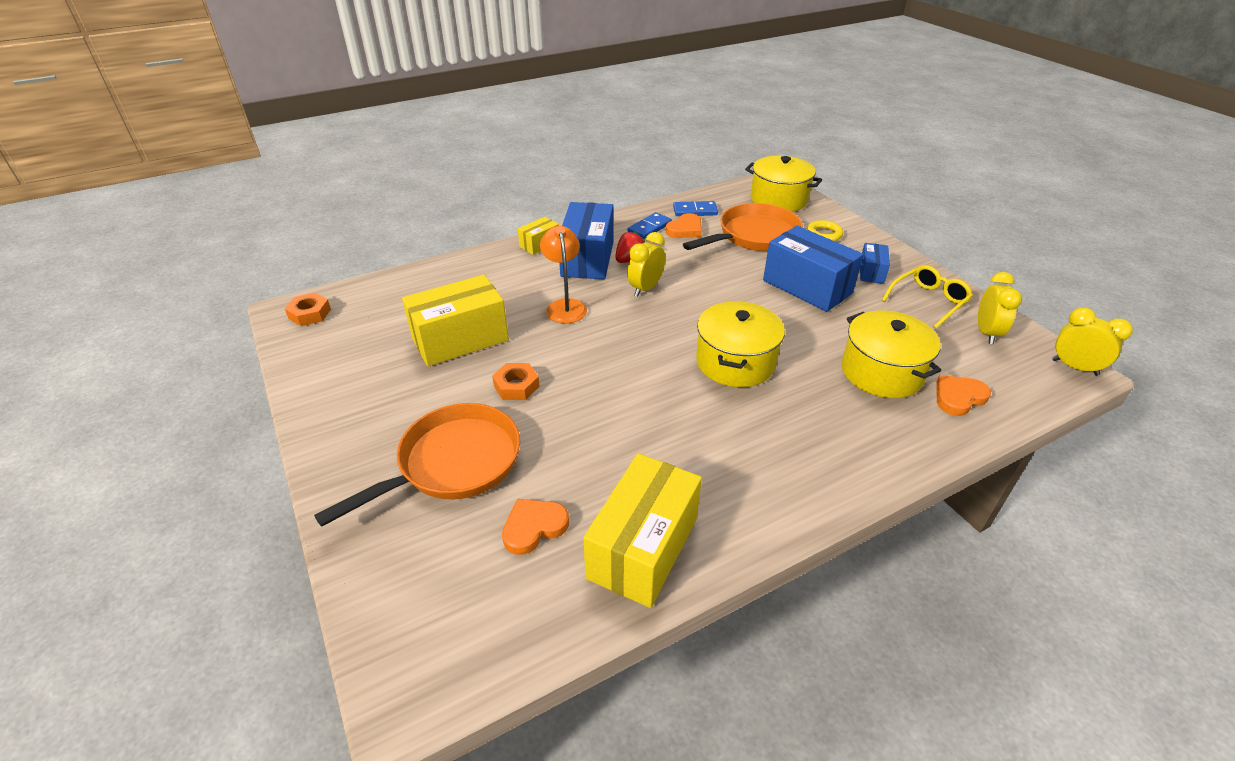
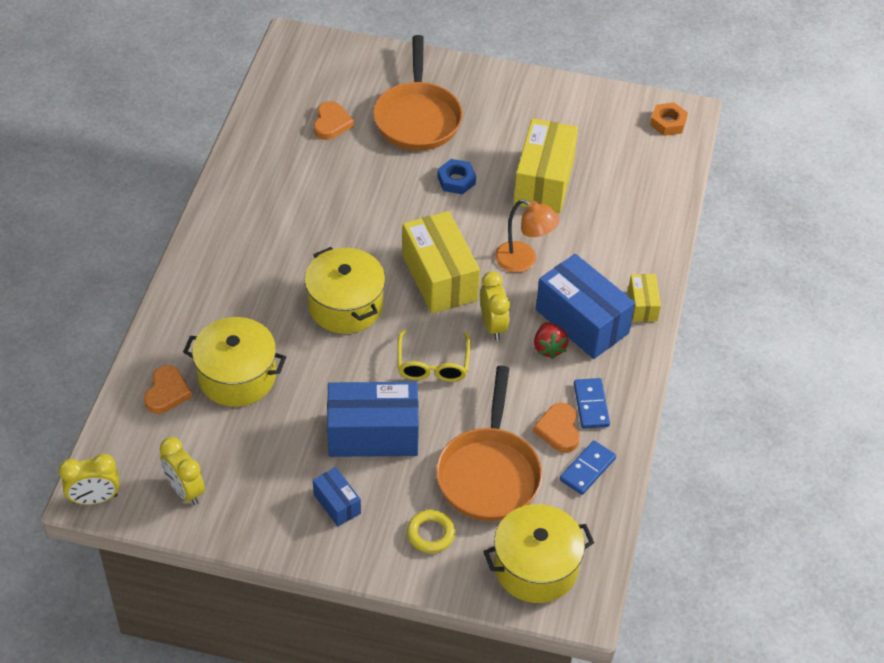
camera: 130 degrees right, 10 degrees up
orange nut [492,363,540,400] -> blue nut [437,159,476,195]
yellow box [583,453,702,608] -> yellow box moved to [402,211,480,314]
yellow glasses [882,265,973,329] -> yellow glasses moved to [397,329,471,382]

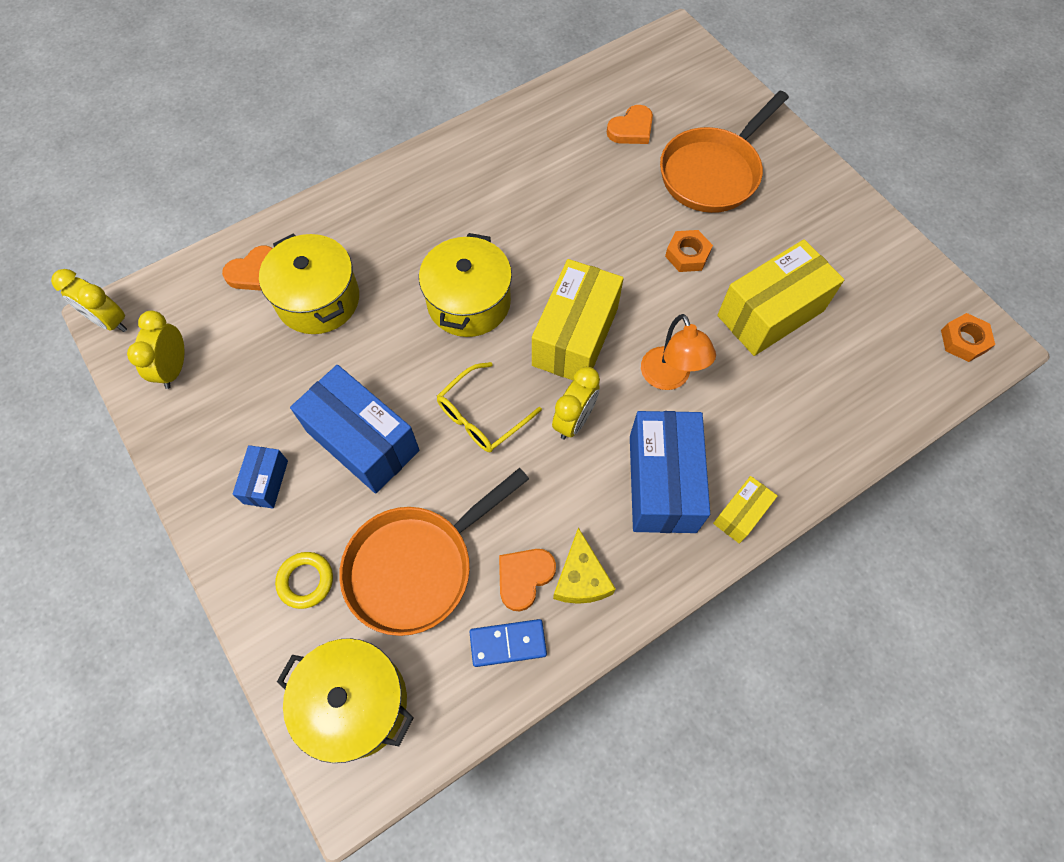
camera: 45 degrees right, 15 degrees up
blue nut [437,159,476,195] -> orange nut [665,230,713,272]
red strawberry [534,322,569,359] -> none
blue domino [574,378,610,429] -> yellow cheese [553,527,616,604]

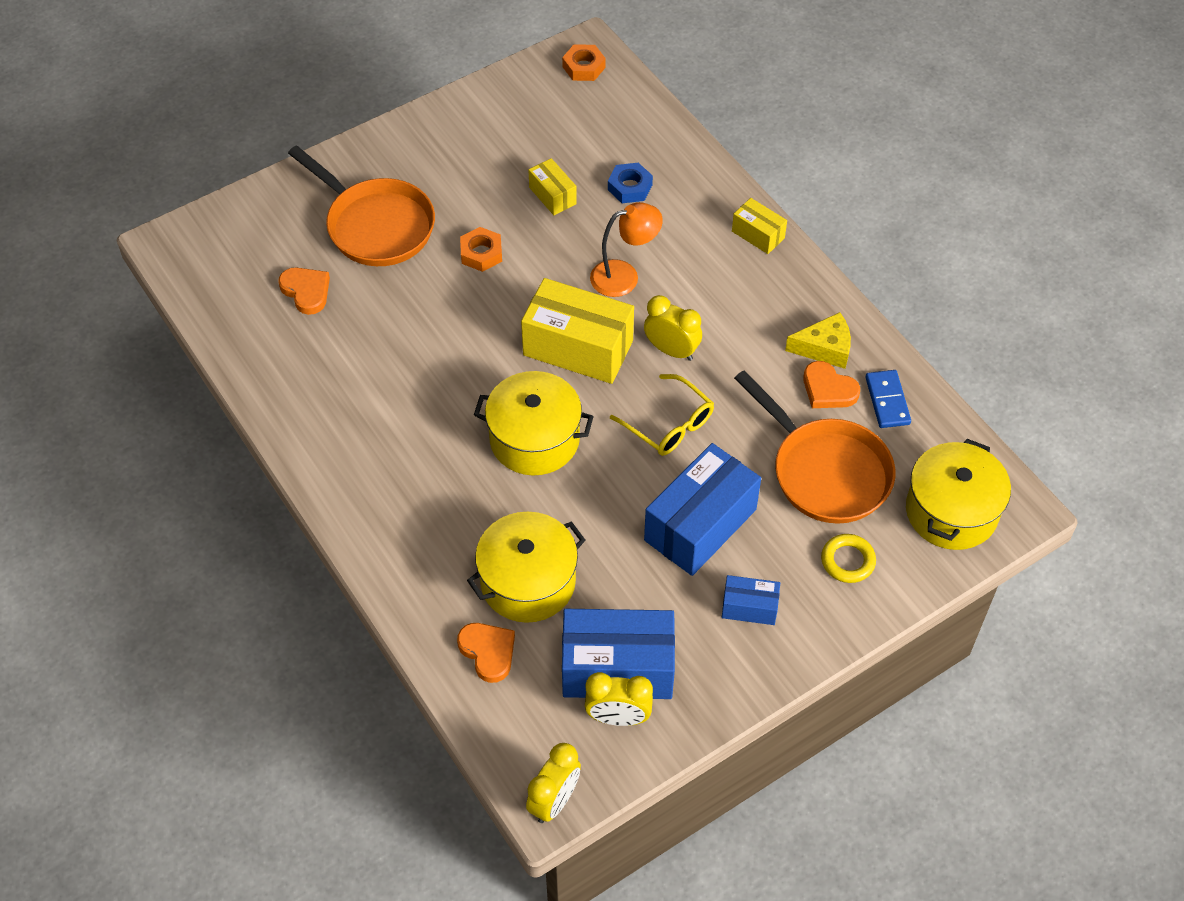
camera: 90 degrees left, 10 degrees down
blue box [630,411,710,533] -> blue box moved to [562,609,675,699]
yellow box [717,239,844,356] -> yellow box [528,158,577,215], size x0.50
none -> blue nut [608,163,653,203]

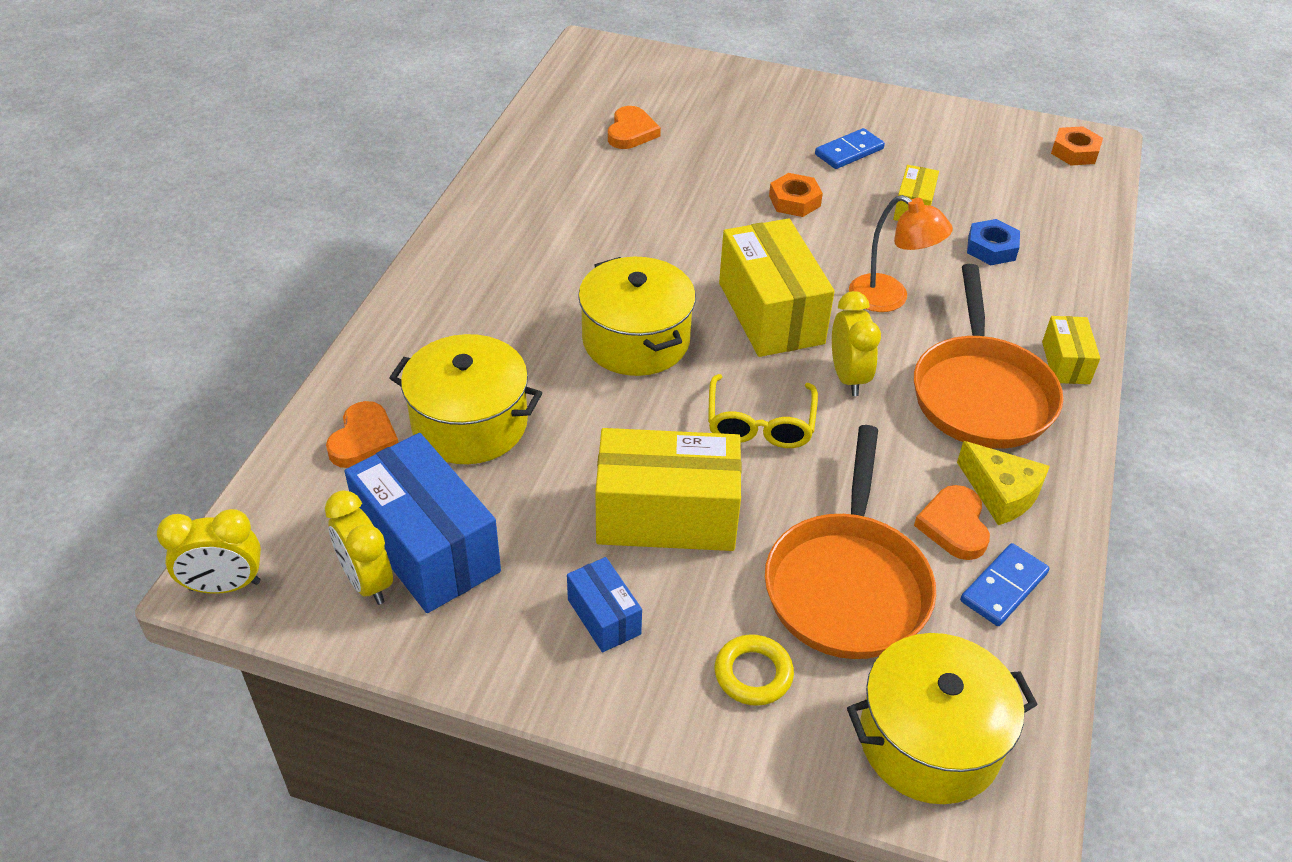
camera: 50 degrees right, 10 degrees down
orange pan [288,145,435,266] -> orange pan moved to [914,264,1063,449]
blue box [644,443,761,576] -> yellow box [595,428,742,551]
none -> blue domino [815,128,885,169]

